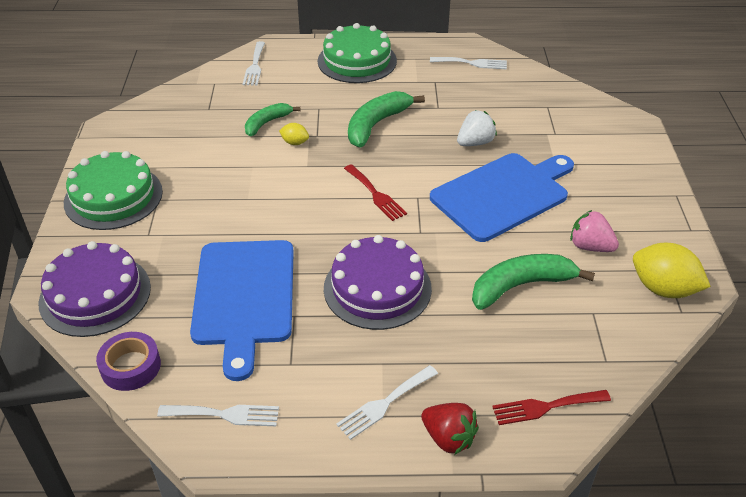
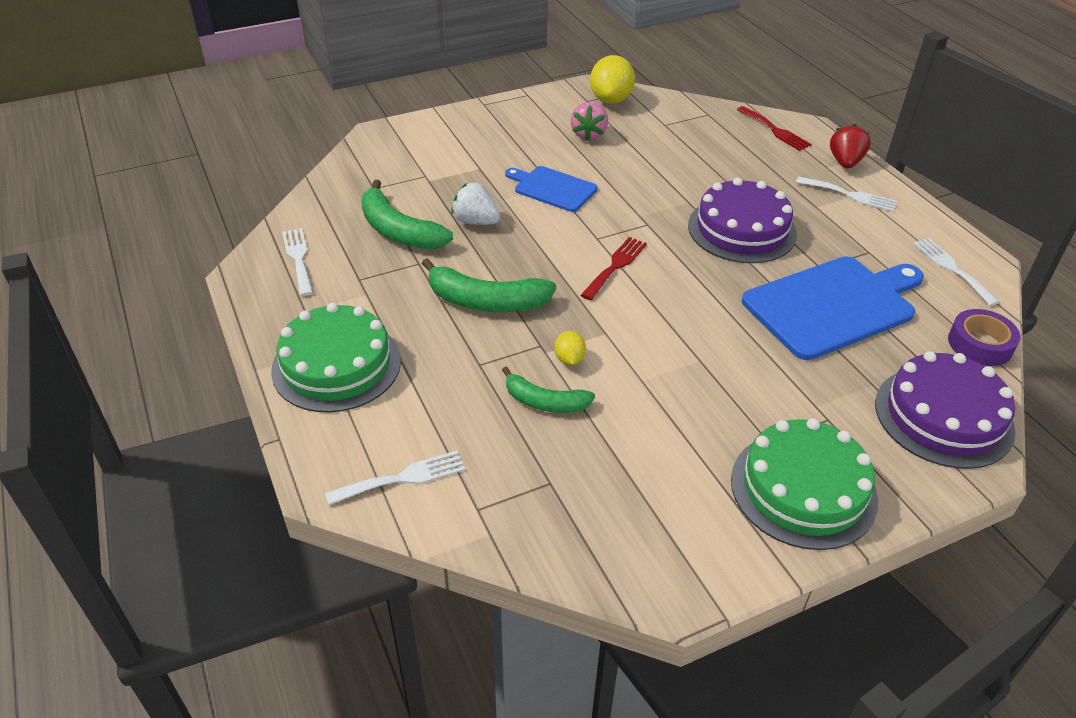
camera: 115 degrees left, 0 degrees up
blue cutting board [430,153,574,242] -> blue cutting board [505,166,597,212], size x0.56
green banana [472,254,595,310] -> green banana moved to [361,180,453,250]

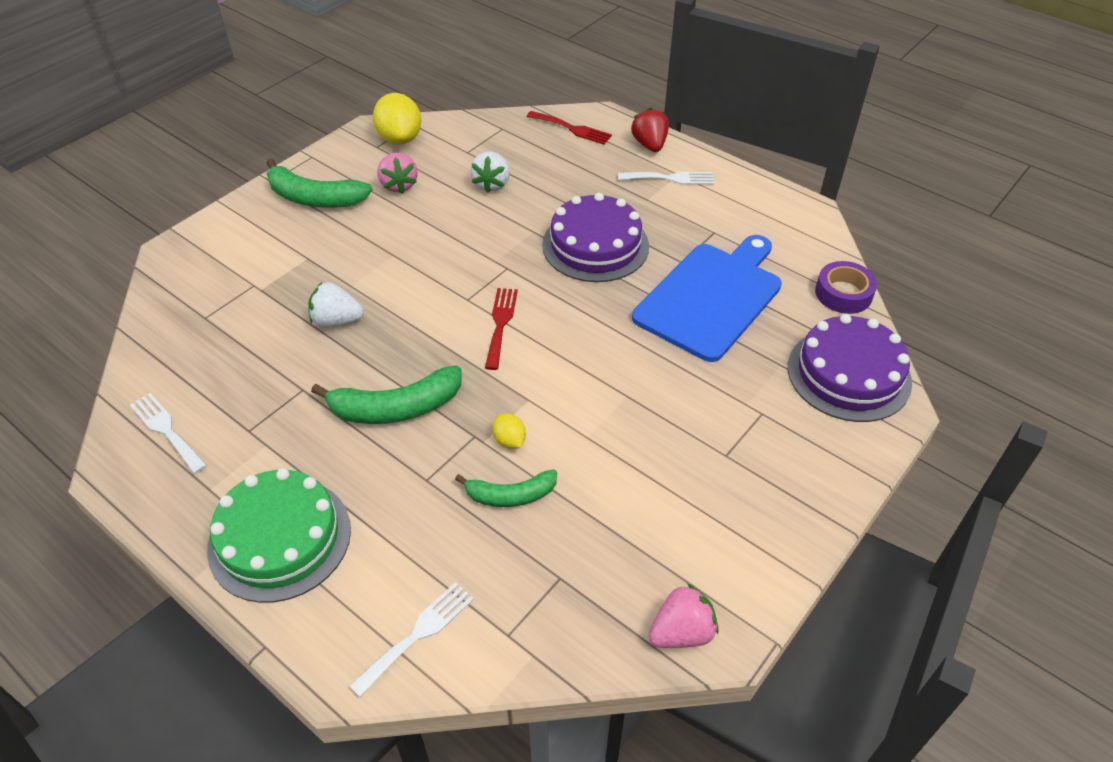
camera: 25 degrees left, 5 degrees up
green banana [361,180,453,250] -> green banana moved to [267,158,372,208]
blue cutting board [505,166,597,212] -> none
green cake [731,418,878,550] -> none
white fork [913,238,1000,306] -> none
none -> white strawberry [470,152,510,193]
none -> pink strawberry [648,583,719,648]

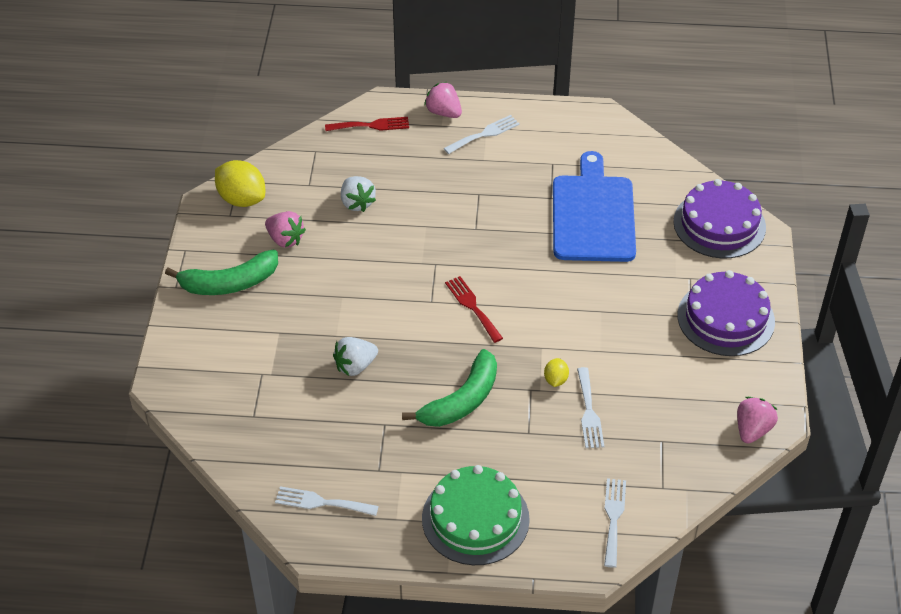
camera: 35 degrees left, 0 degrees up
green banana [455,469,557,507] -> white fork [577,367,604,448]
yellow lemon [492,413,526,449] -> yellow lemon turned 75 degrees clockwise [544,358,569,387]
purple cake [542,193,649,282] -> purple cake moved to [677,270,775,356]
red strawberry [631,108,669,152] -> pink strawberry [424,82,462,118]
purple tape [815,261,877,314] -> none

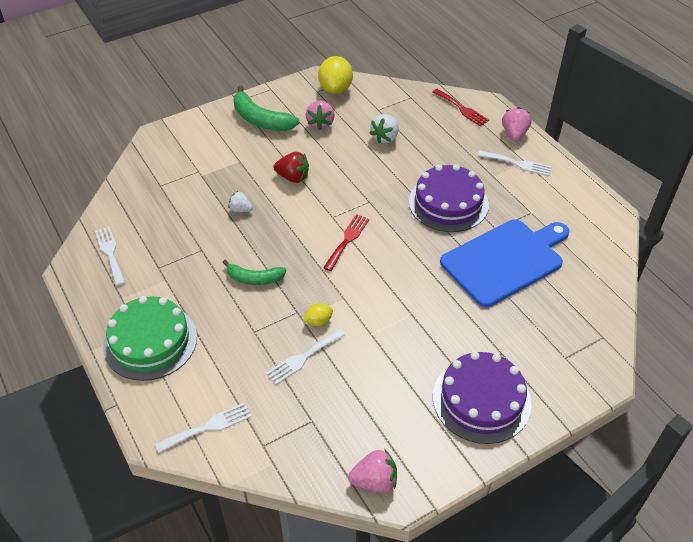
camera: 55 degrees right, 0 degrees up
white strawberry [333,337,378,376] -> white strawberry [228,191,253,212], size x0.66
green banana [402,349,497,427] -> green banana [223,260,287,285], size x0.63
purple cake [673,179,766,258] -> purple cake moved to [409,164,489,232]
none -> red strawberry [273,152,309,183]

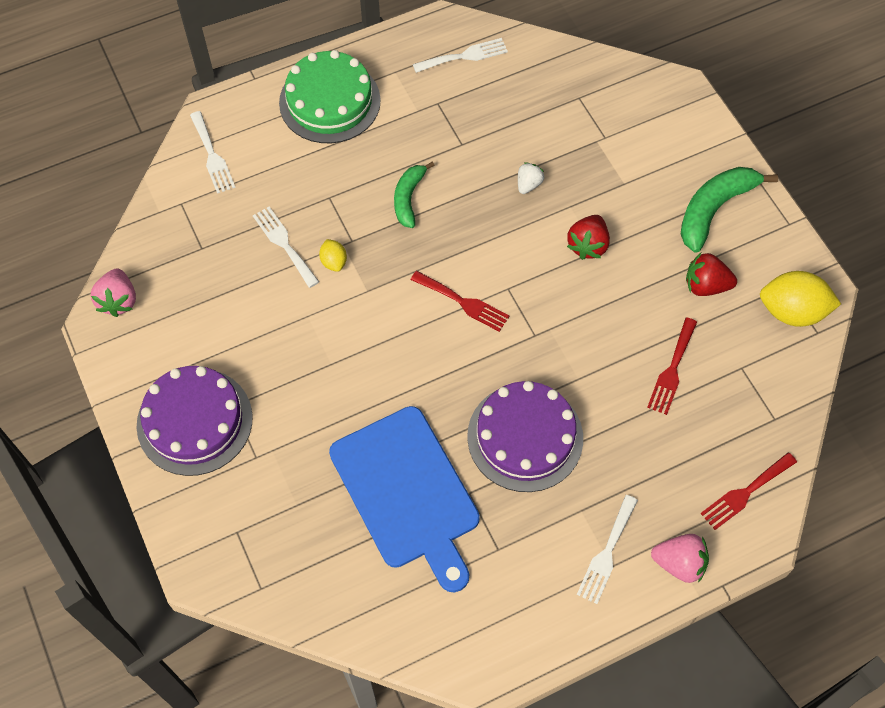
camera: 95 degrees right, 15 degrees up
pink strawberry [306,100,335,130] -> red strawberry [686,253,737,296]
white strawberry [369,114,399,144] -> red fork [647,318,697,415]

